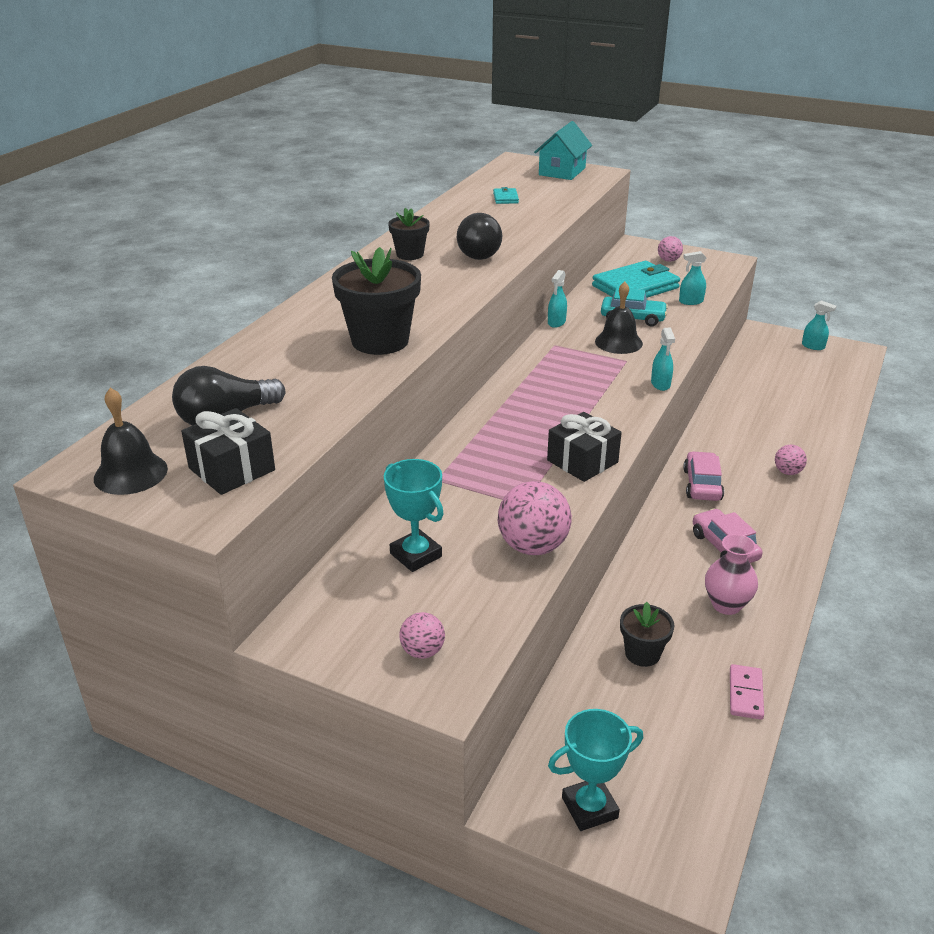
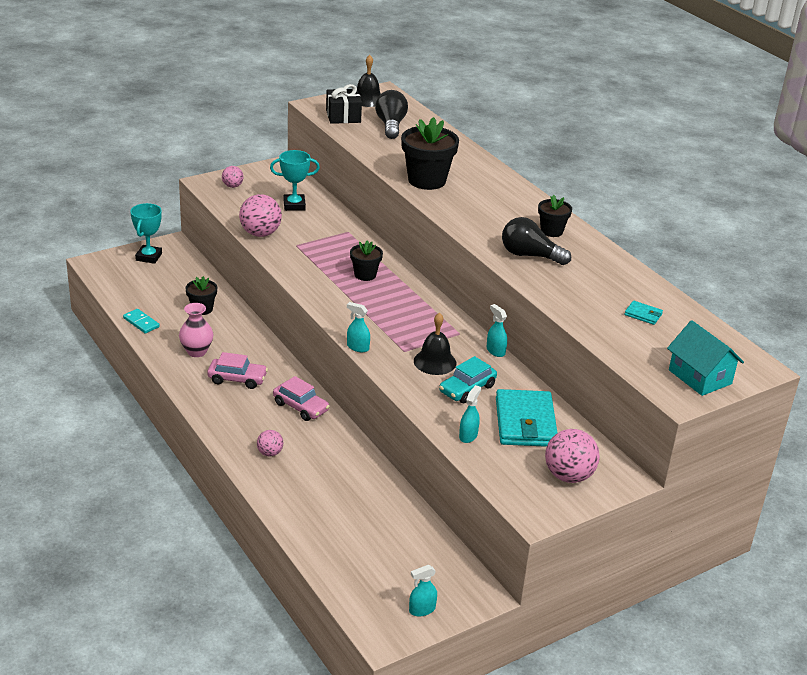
camera: 120 degrees right, 0 degrees up
black gift [547,412,622,482] -> none
pink ball [658,236,683,262] -> pink ball [545,429,600,483], size x1.83
pink domino [730,664,764,720] -> turquoise domino [123,309,160,333]
none -> black flower pot [350,240,383,281]

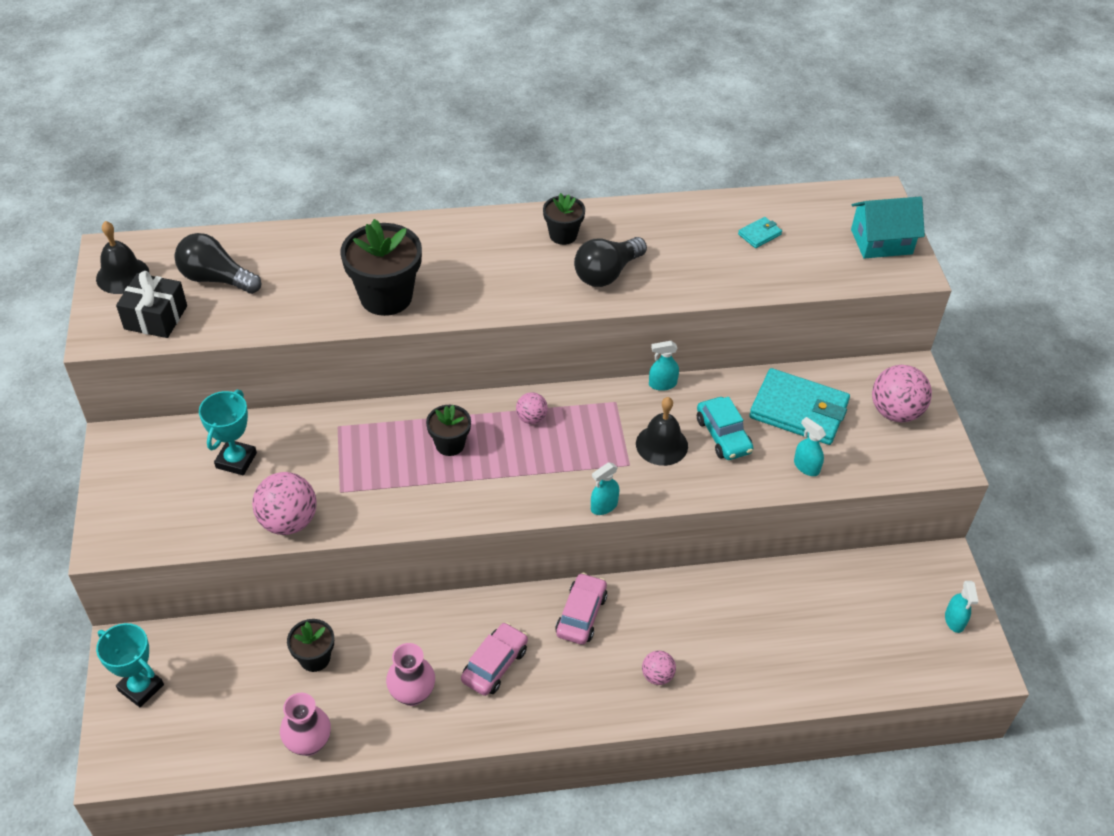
camera: 65 degrees left, 15 degrees up
turquoise domino [123,309,160,333] -> pink vase [280,693,331,756]
pink ball [222,166,244,188] -> pink ball moved to [516,392,548,424]
pink car [273,376,330,421] -> pink car turned 45 degrees counterclockwise [555,573,607,645]

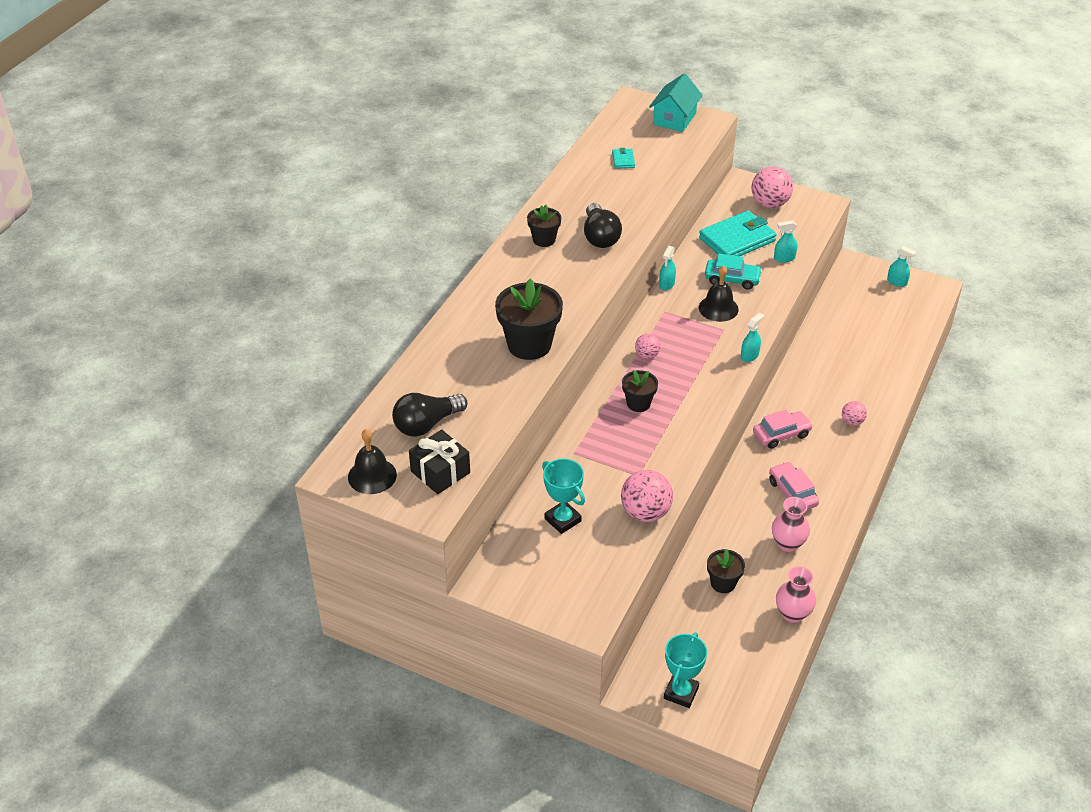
camera: 55 degrees left, 5 degrees down
turquoise trophy [96,623,164,707] -> turquoise trophy turned 45 degrees counterclockwise [664,632,707,708]
pink car [555,573,607,645] -> pink car turned 105 degrees clockwise [753,410,813,449]
turquoise spray bottle [591,462,620,515] -> turquoise spray bottle turned 135 degrees counterclockwise [741,313,764,362]

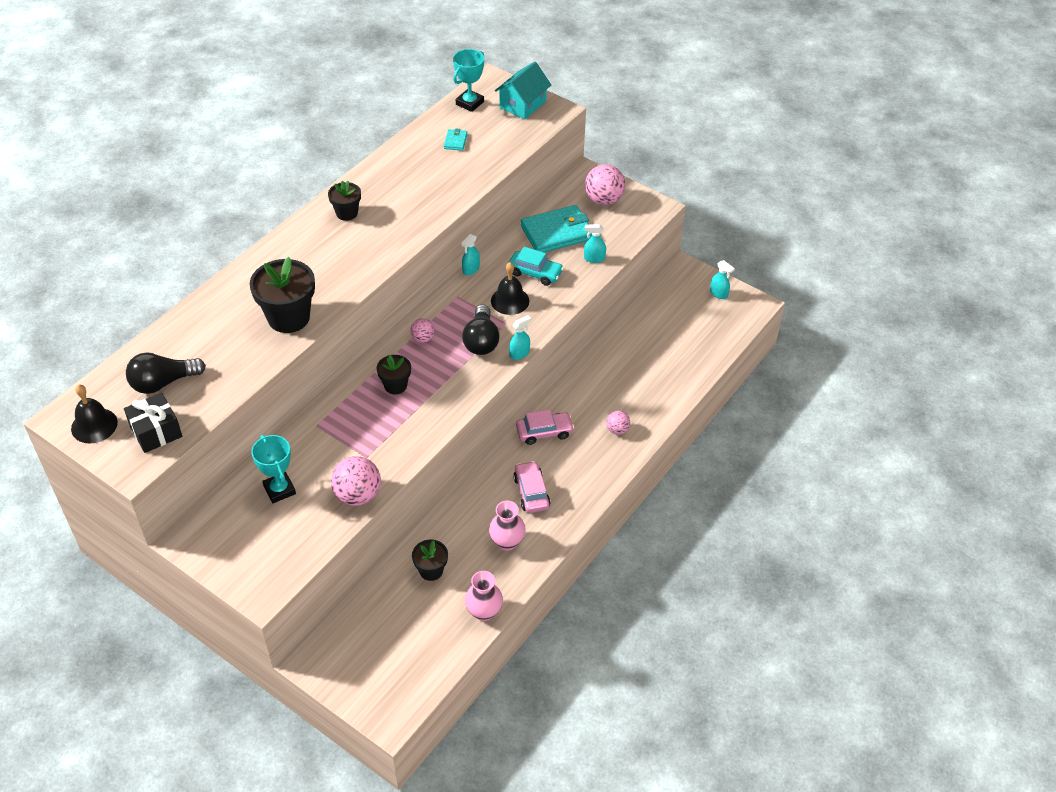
camera: 10 degrees right, 5 degrees up
black light bulb [584,203,622,248] -> black light bulb moved to [462,304,500,355]
turquoise trophy [664,632,707,708] -> turquoise trophy moved to [453,49,484,112]

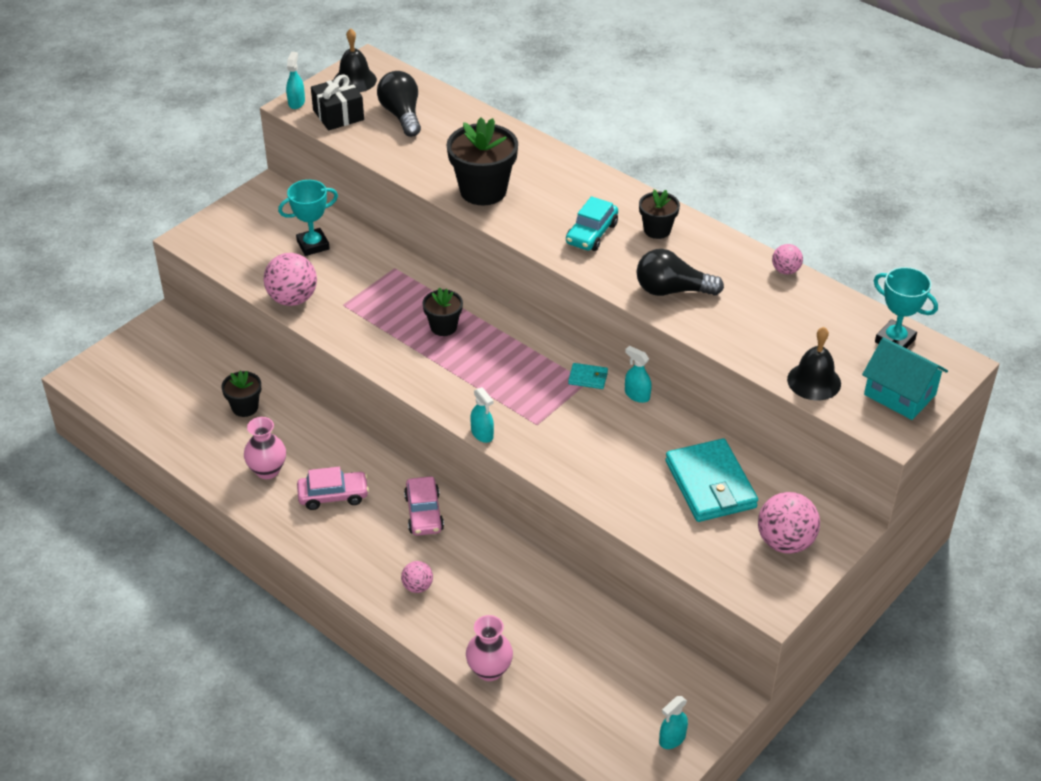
camera: 95 degrees right, 5 degrees down
pink ball [410,318,435,343] -> pink ball moved to [772,244,803,274]
turquoise wallet [444,128,467,151] -> turquoise wallet moved to [568,363,608,389]
black light bulb [462,304,500,355] -> black light bulb moved to [636,249,724,296]
pink vase [465,571,503,621] -> pink vase moved to [466,615,513,681]
black bell [491,262,529,315] -> black bell moved to [787,327,841,401]
turquoise car [508,247,564,286] -> turquoise car moved to [566,196,618,251]
turquoise spray bottle [584,224,606,263] -> turquoise spray bottle moved to [286,52,305,109]

